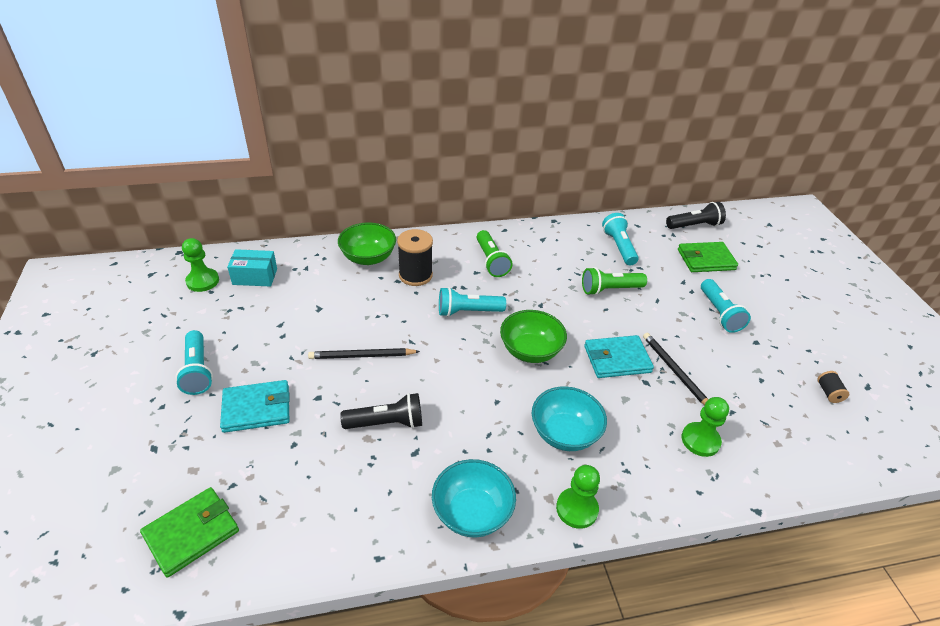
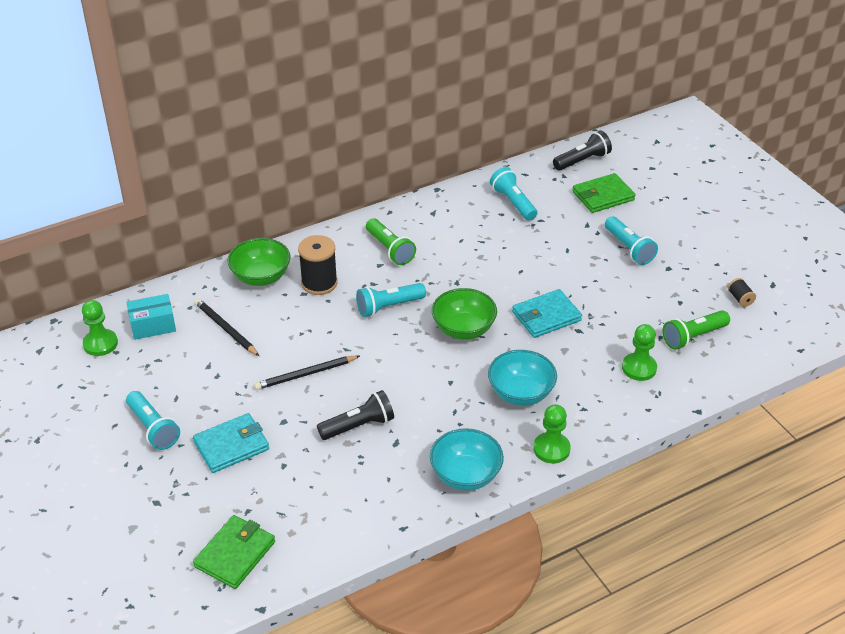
camera: 15 degrees left, 0 degrees up
green flashlight [582,267,647,295] -> green flashlight moved to [663,310,730,350]
black pencil [643,333,708,405] -> black pencil moved to [194,298,259,356]

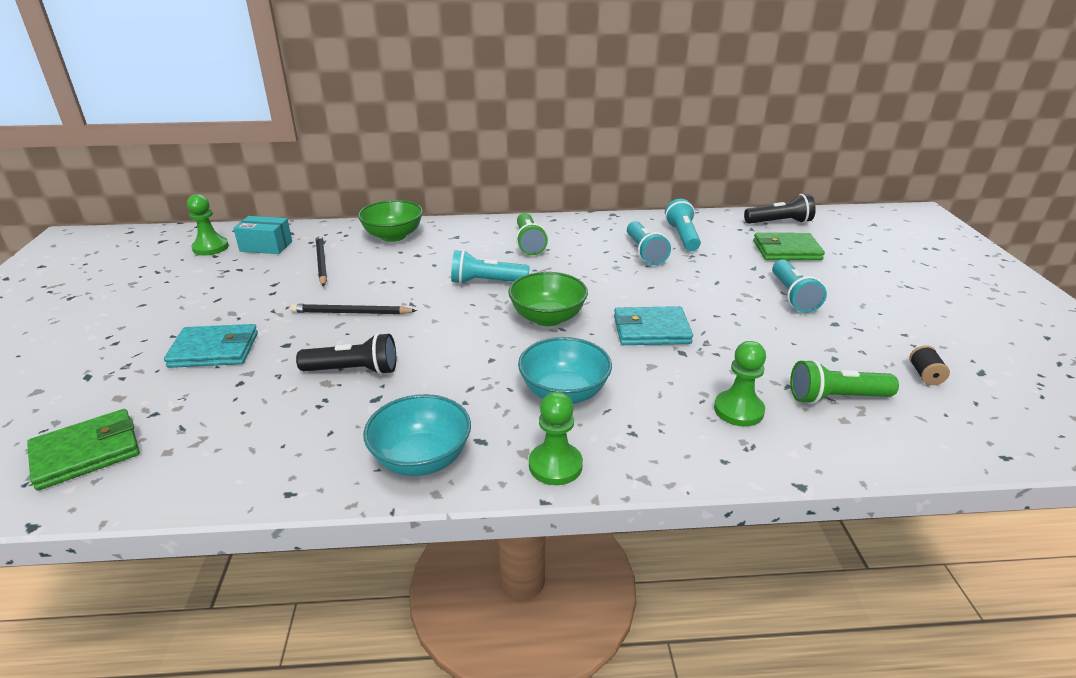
camera: 25 degrees right, 10 degrees down
turquoise flashlight [126,391,180,450] -> turquoise flashlight moved to [627,221,671,265]
black spool [298,235,338,295] -> none

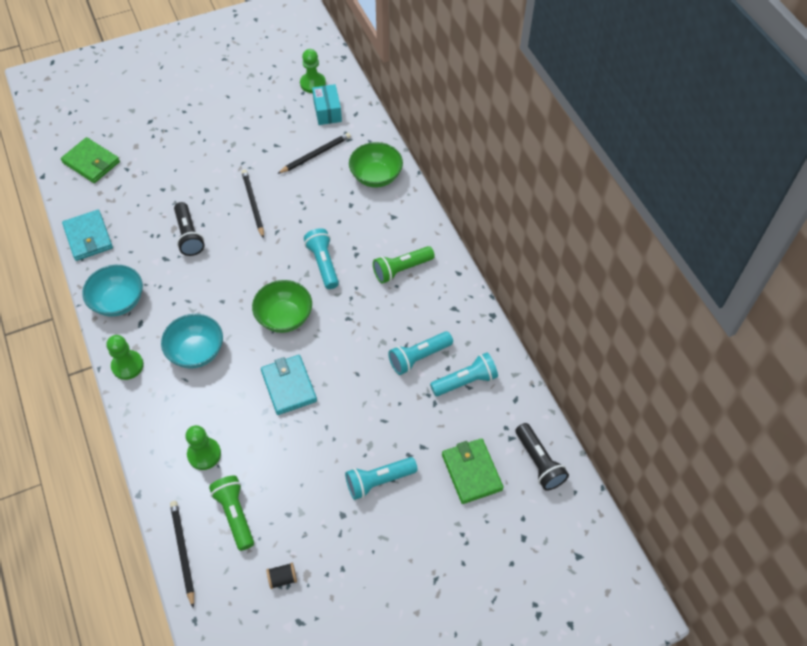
camera: 70 degrees right, 25 degrees up
turquoise wallet [164,324,258,368] -> turquoise wallet moved to [62,210,113,261]
none -> black pencil [170,501,194,608]

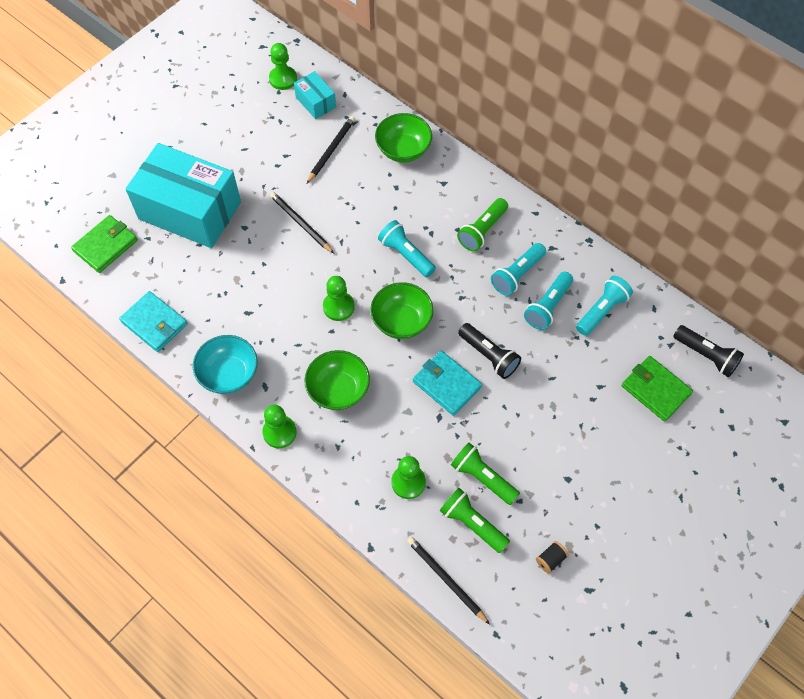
camera: 25 degrees left, 5 degrees up
green wallet [61,137,120,183] -> green wallet turned 60 degrees counterclockwise [71,215,138,273]
turquoise bowl [161,314,223,369] -> green bowl [304,350,370,410]
black flashlight [174,202,205,256] -> black flashlight moved to [458,323,521,379]
turquoise flashlight [345,457,418,500] -> turquoise flashlight moved to [491,243,546,296]
none -> turquoise box [126,143,241,248]
none -> green pawn [323,276,355,321]
none -> green flashlight [451,443,520,505]

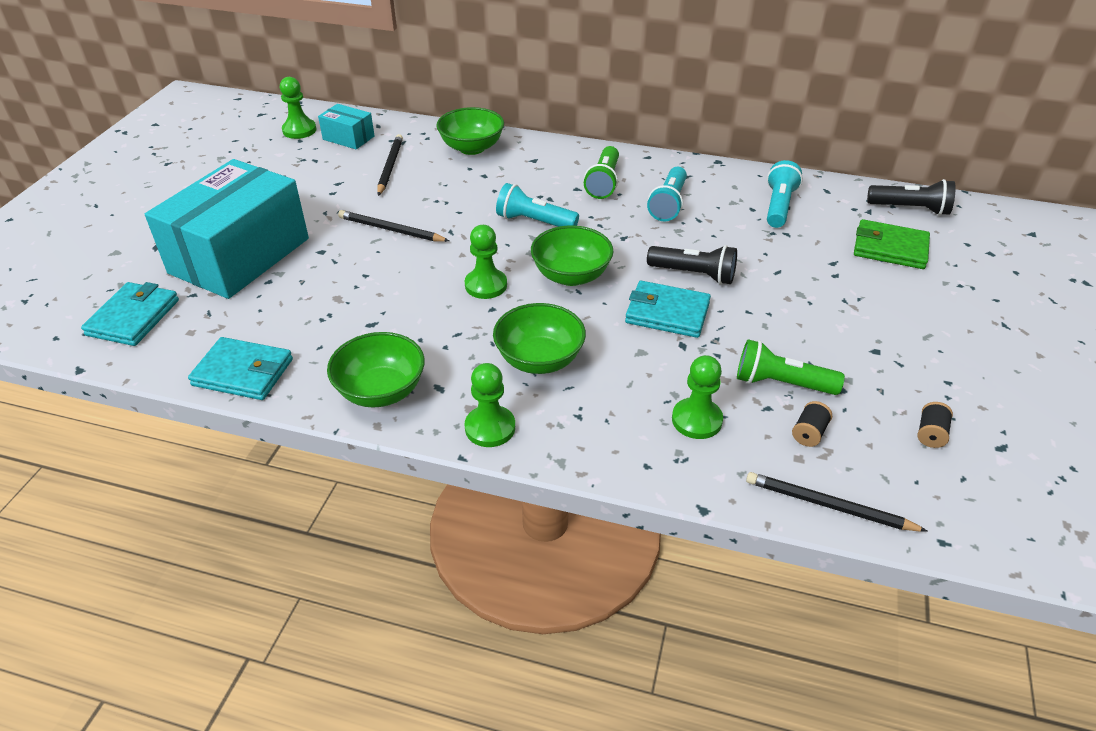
camera: 25 degrees left, 20 degrees down
green wallet [71,215,138,273] -> turquoise wallet [81,282,179,346]
turquoise box [126,143,241,248] -> turquoise box turned 60 degrees counterclockwise [145,159,309,299]
turquoise bowl [193,335,258,394] -> green bowl [327,332,425,407]
green flashlight [440,488,510,553] -> black spool [792,401,832,447]
turquoise flashlight [524,272,573,330] -> none

